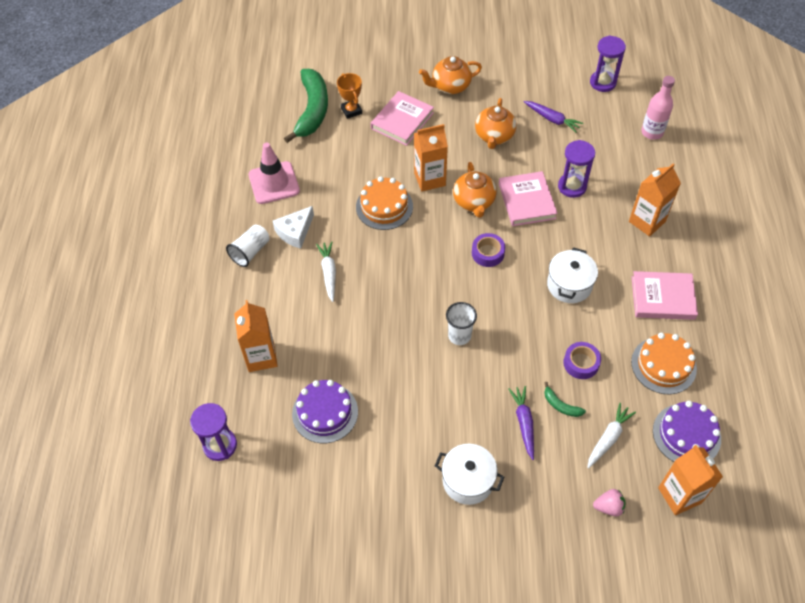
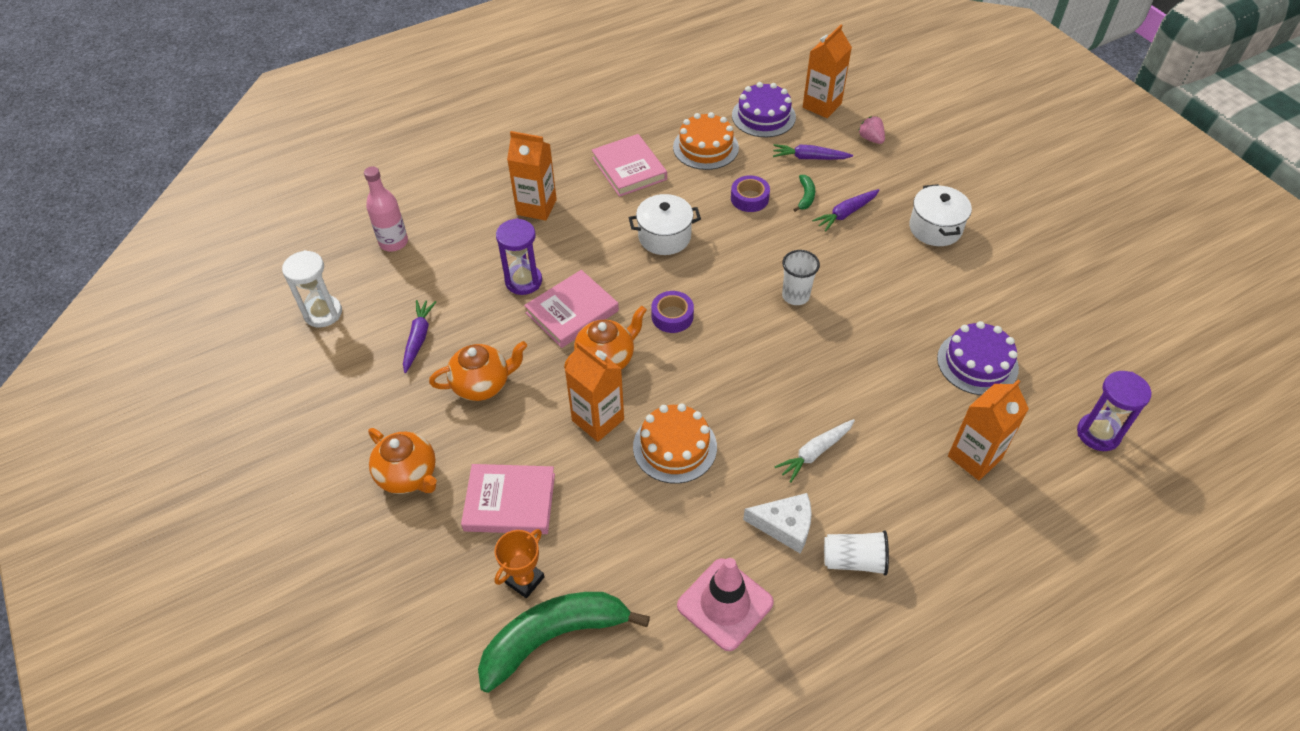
camera: 120 degrees left, 5 degrees down
white carrot [587,403,636,469] -> purple carrot [773,144,853,160]
purple hourglass [590,36,626,92] -> white hourglass [282,250,342,328]

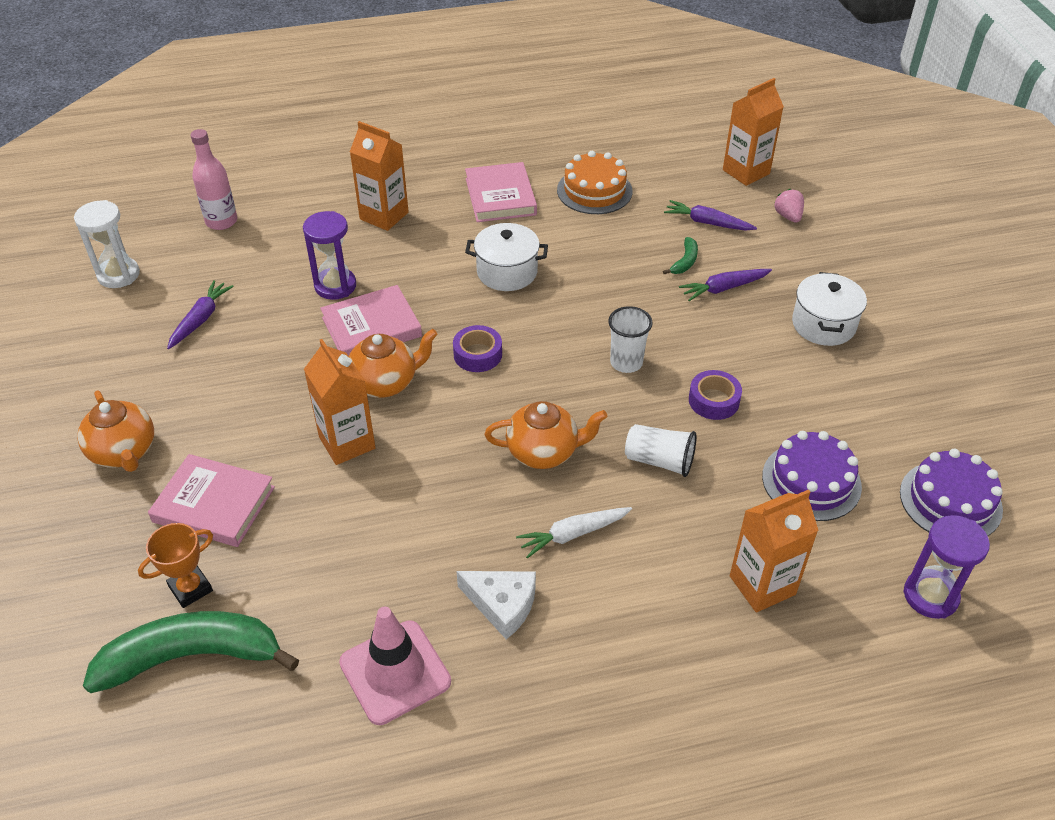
camera: 15 degrees right, 5 degrees down
orange teapot [429,341,527,401] -> orange teapot moved to [485,401,607,469]
orange cake [633,403,717,484] -> none
purple tape [731,175,770,212] -> purple tape moved to [689,370,742,420]
purple cake [732,82,796,137] -> purple cake moved to [900,449,1003,536]
white cup [824,530,889,576] -> white cup moved to [625,424,696,477]

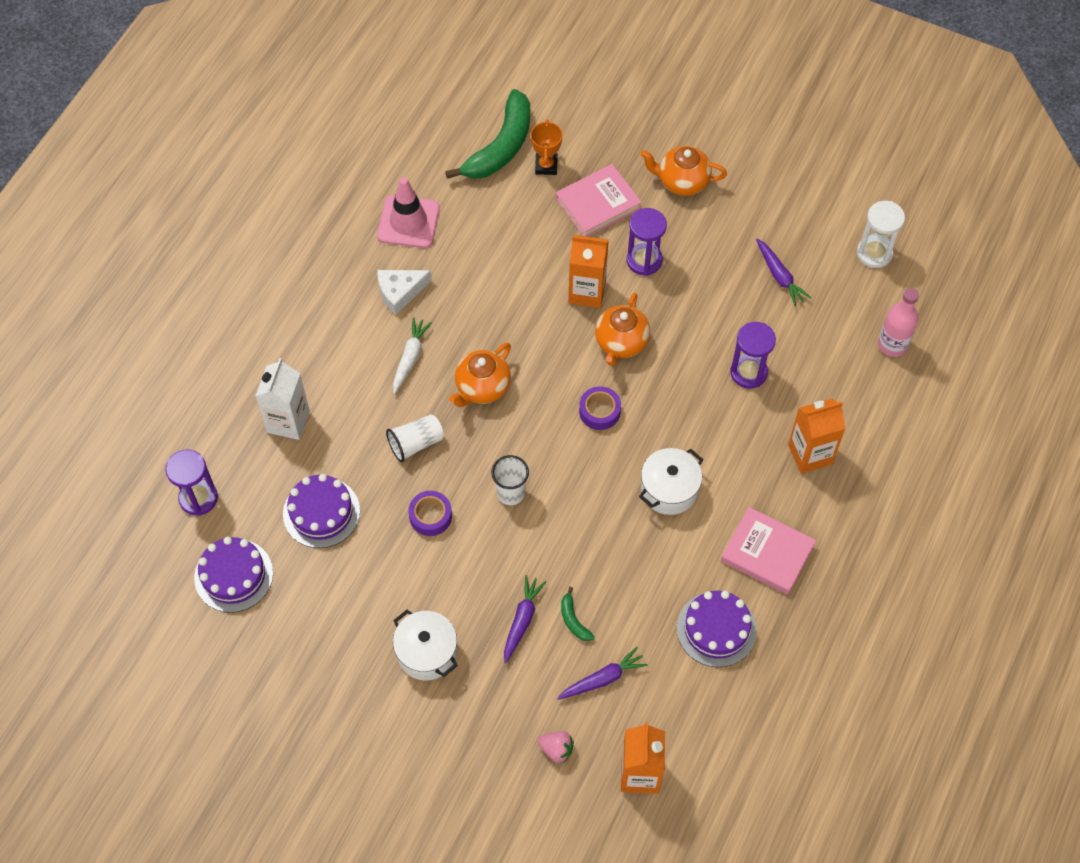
camera: 130 degrees right, 15 degrees up
pink book [320,285,422,356] -> none
orange cake [557,151,633,214] -> purple cake [677,591,757,667]
orange carton [730,489,819,613] -> white carton [255,358,310,440]
none -> purple hourglass [627,208,667,276]

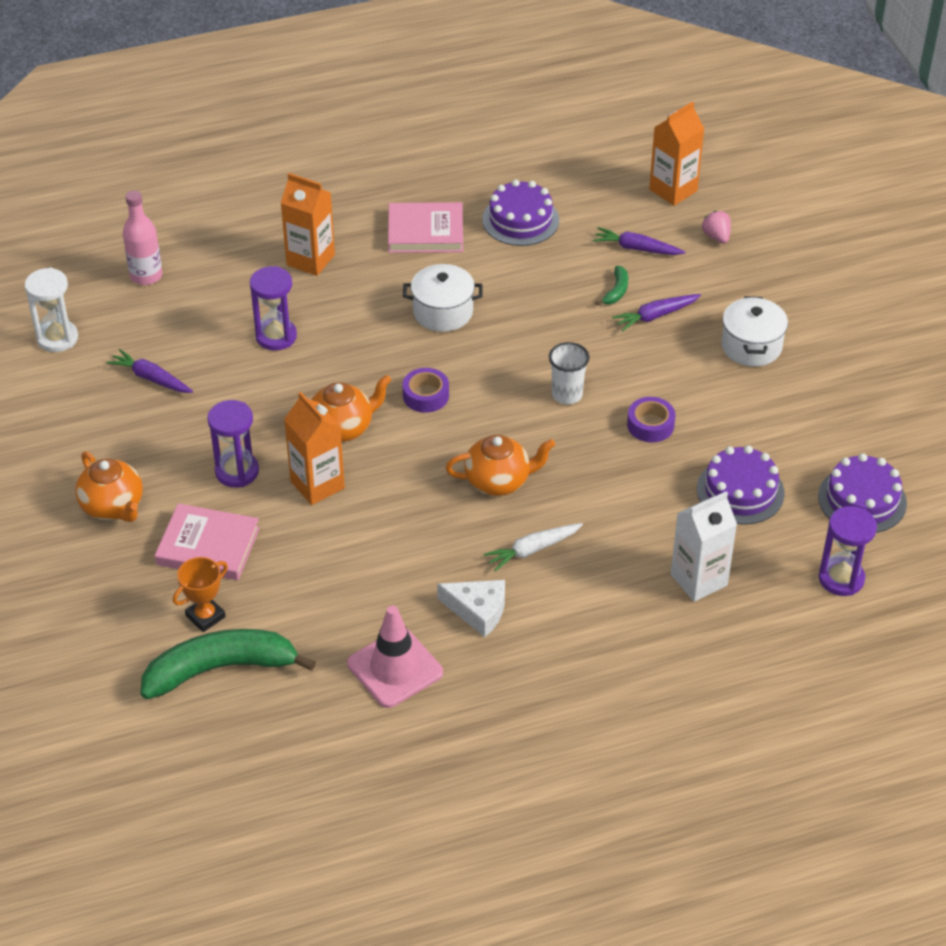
camera: 135 degrees left, 15 degrees down
white cup [386,414,444,462] -> none
pink book [721,507,816,595] -> pink book turned 75 degrees counterclockwise [388,202,463,253]
purple carrot [756,239,811,306] -> purple carrot turned 75 degrees counterclockwise [106,349,193,393]

